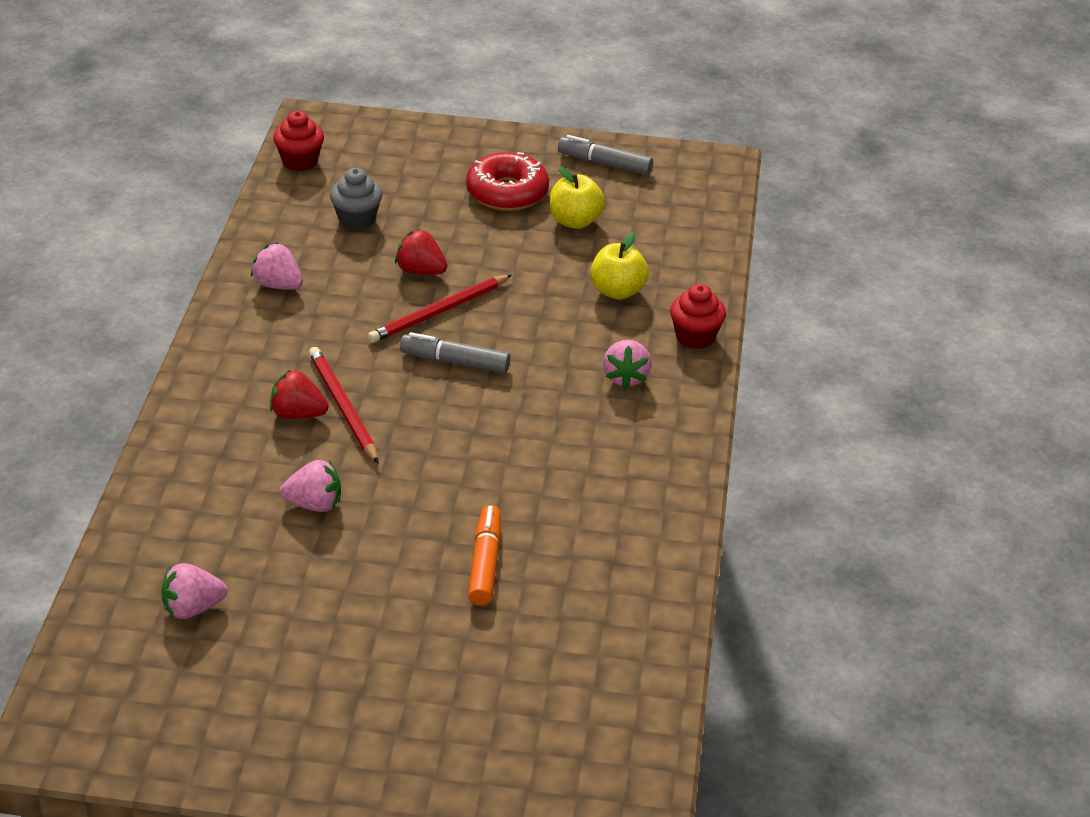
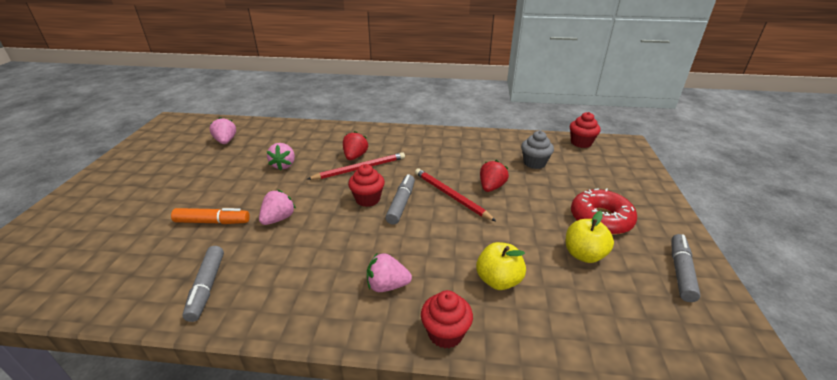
camera: 90 degrees right, 5 degrees down
pink strawberry [251,243,303,290] -> pink strawberry moved to [259,190,296,225]
none -> grey marker [182,246,224,322]
none -> red cupcake [348,164,385,207]

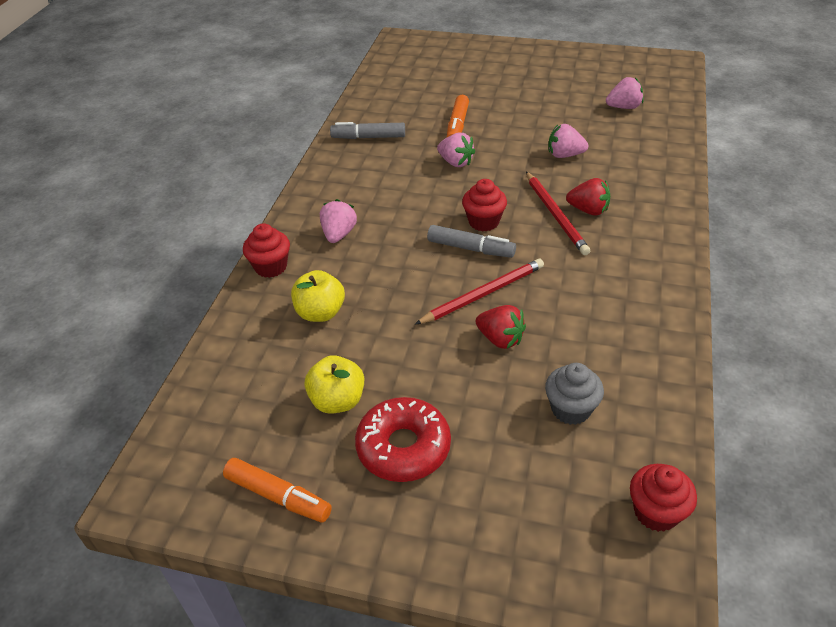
camera: 100 degrees right, 10 degrees up
grey marker [671,234,701,302] -> orange marker [223,458,332,522]

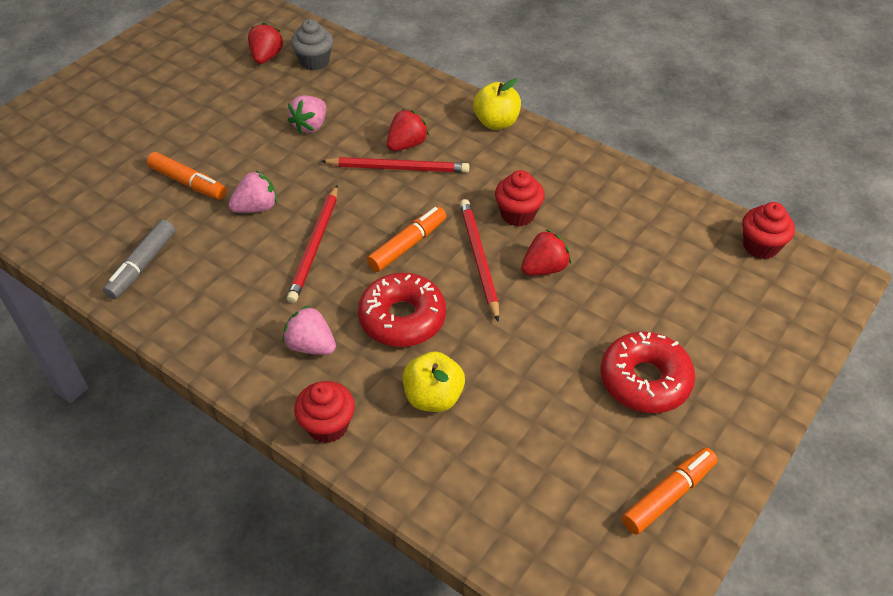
camera: 70 degrees left, 5 degrees up
yellow apple [305,355,364,414] -> yellow apple moved to [473,78,521,130]
grey marker [427,225,516,258] -> orange marker [367,207,446,272]
red cupcake [462,179,507,232] -> red cupcake moved to [495,170,545,227]
grey cupcake [545,363,604,425] -> grey cupcake moved to [291,19,333,70]
pink strawberry [606,77,643,109] -> red strawberry [248,23,283,64]
none -> red pencil [287,185,338,303]
none -> red donut [358,273,446,347]

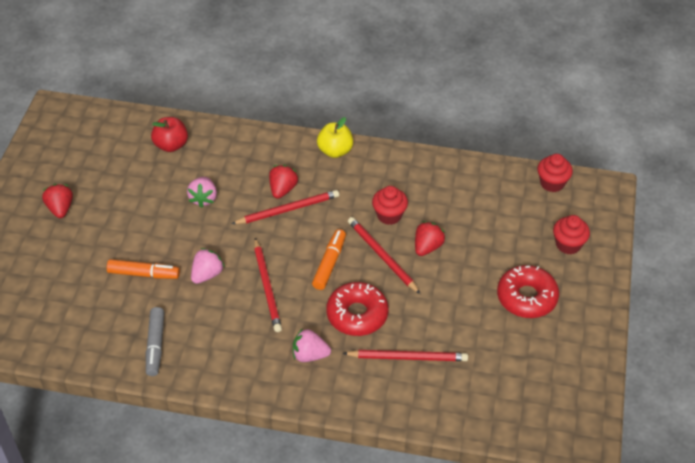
camera: 25 degrees left, 0 degrees up
red strawberry [248,23,283,64] -> red strawberry moved to [42,184,73,218]
grey cupcake [291,19,333,70] -> red apple [151,117,188,152]
red cupcake [294,381,355,443] -> red cupcake moved to [553,215,590,254]
yellow apple [403,351,465,412] -> red pencil [342,350,468,361]
orange marker [622,448,718,534] -> none

